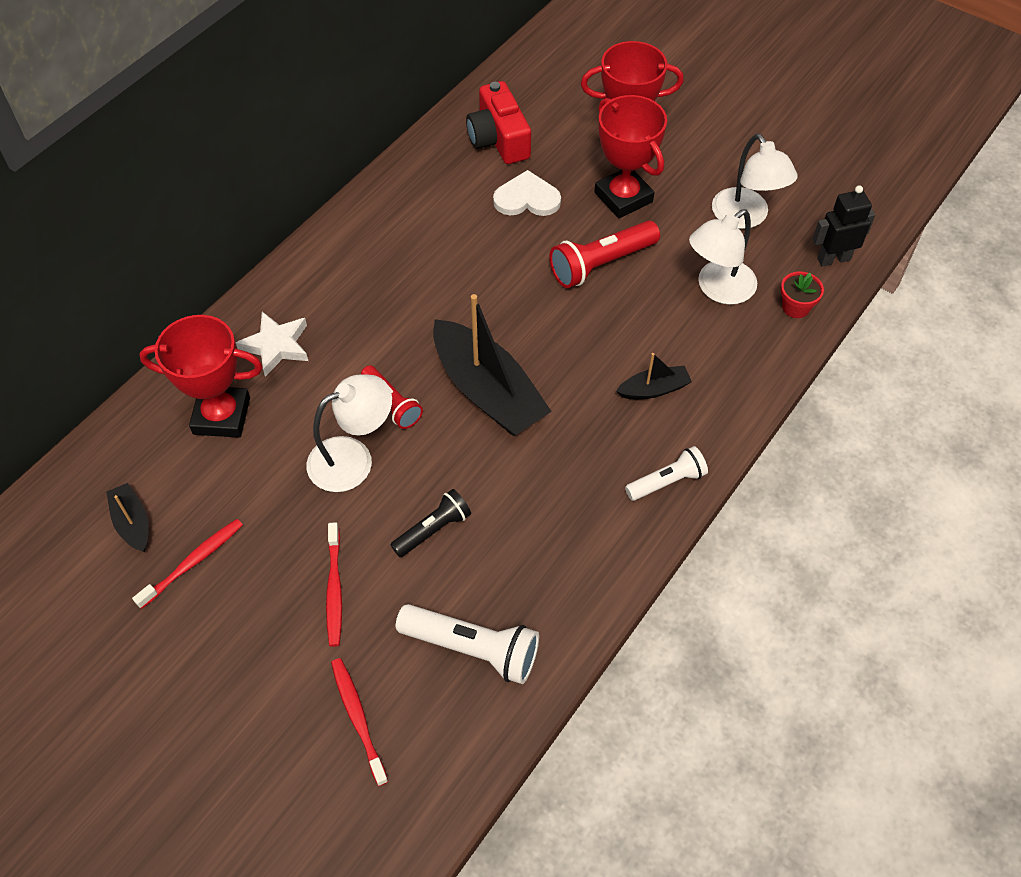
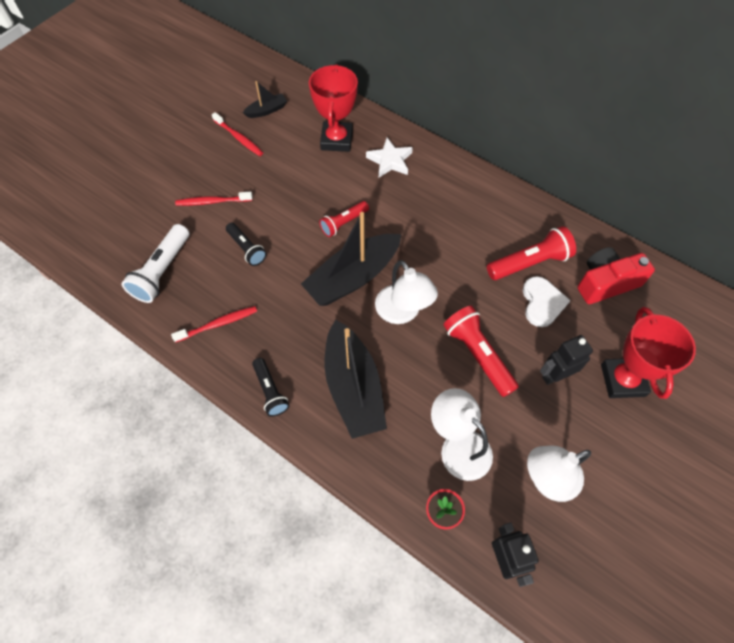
camera: 90 degrees right, 5 degrees up
white lamp [307,374,392,492] -> white lamp moved to [375,260,438,324]
red toothbrush [331,658,388,786] -> red toothbrush moved to [171,306,257,343]
red trophy [594,95,667,218] -> black robot [540,335,593,385]
black boat [616,353,692,399] -> black boat [325,319,387,439], size x2.10
white flashlight [625,446,708,501] -> black flashlight [252,358,289,417]
none -> red flashlight [487,226,576,280]

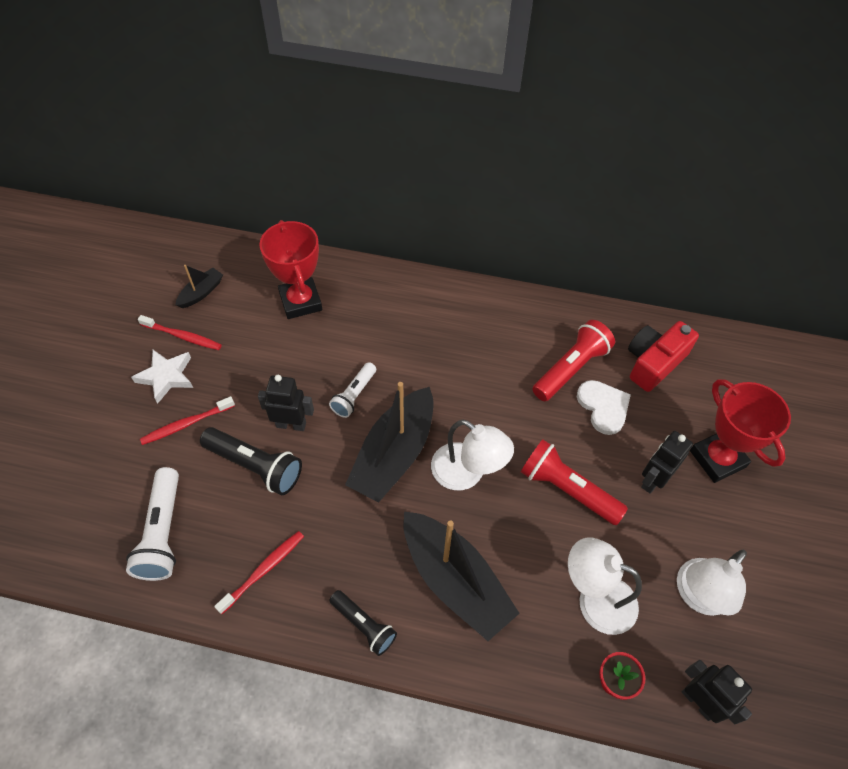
camera: 25 degrees left, 5 degrees down
black flashlight [226,223,267,266] -> black flashlight [200,427,302,495], size x1.57
red flashlight [319,201,369,237] -> white flashlight [329,362,376,418]
white star [366,138,413,177] -> white star moved to [131,350,193,404]
none -> black robot [258,375,314,431]

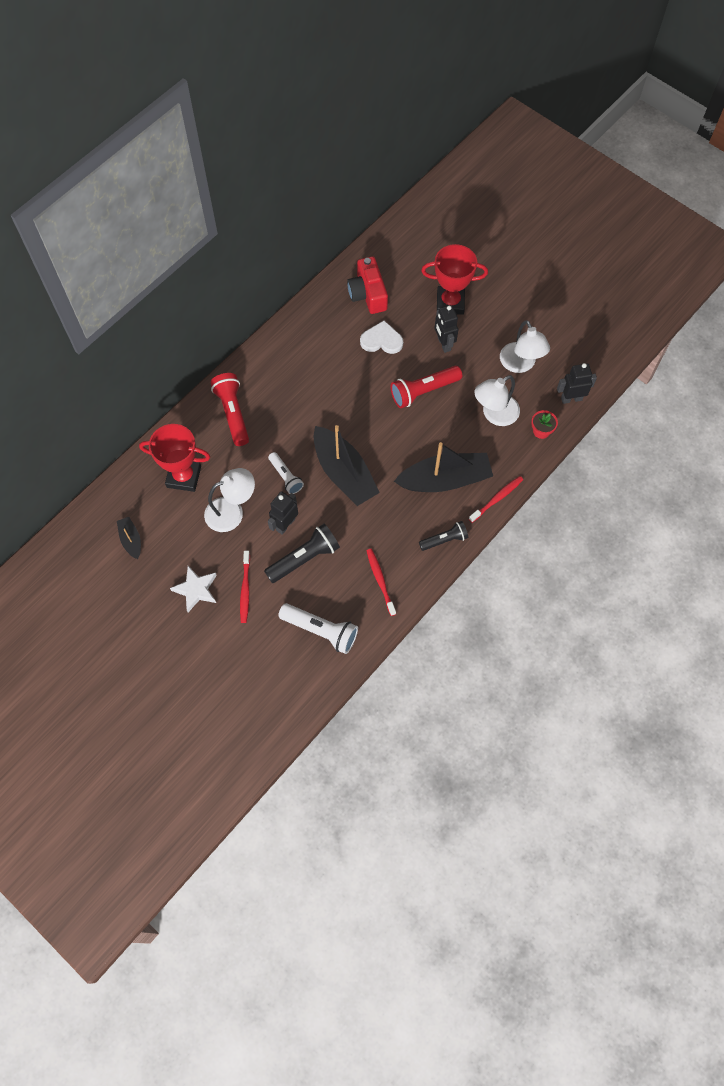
camera: 60 degrees left, 10 degrees up
red toothbrush [138,315,222,350] -> red toothbrush moved to [469,476,523,523]
white lamp [431,420,514,490] -> white lamp moved to [204,468,255,532]
red flashlight [532,320,615,401] -> red flashlight moved to [210,373,249,446]

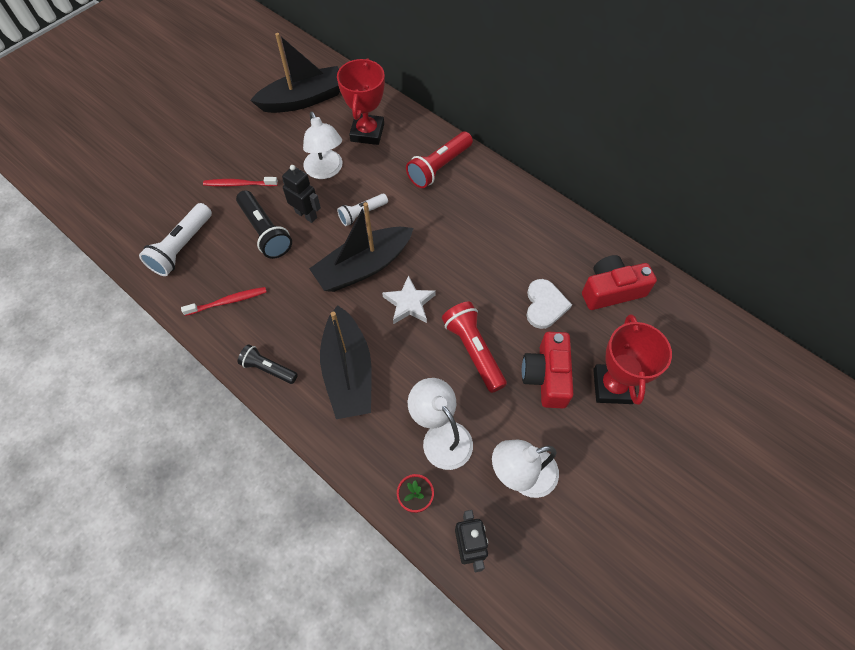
camera: 90 degrees right, 5 degrees down
black boat [117,517,141,559] -> black boat [250,33,340,113], size x2.10
white star [170,566,217,612] -> white star moved to [382,275,436,324]
red flashlight [210,373,249,446] -> red flashlight turned 150 degrees clockwise [406,132,473,188]
black flashlight [419,521,468,551] -> black flashlight turned 135 degrees clockwise [238,344,298,384]
black robot [435,305,458,353] -> red camera [522,332,573,409]
red toothbrush [469,476,523,523] -> none

